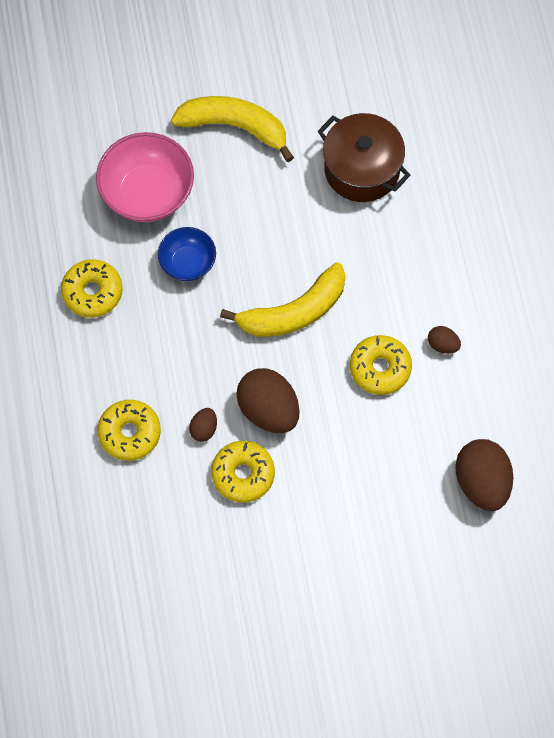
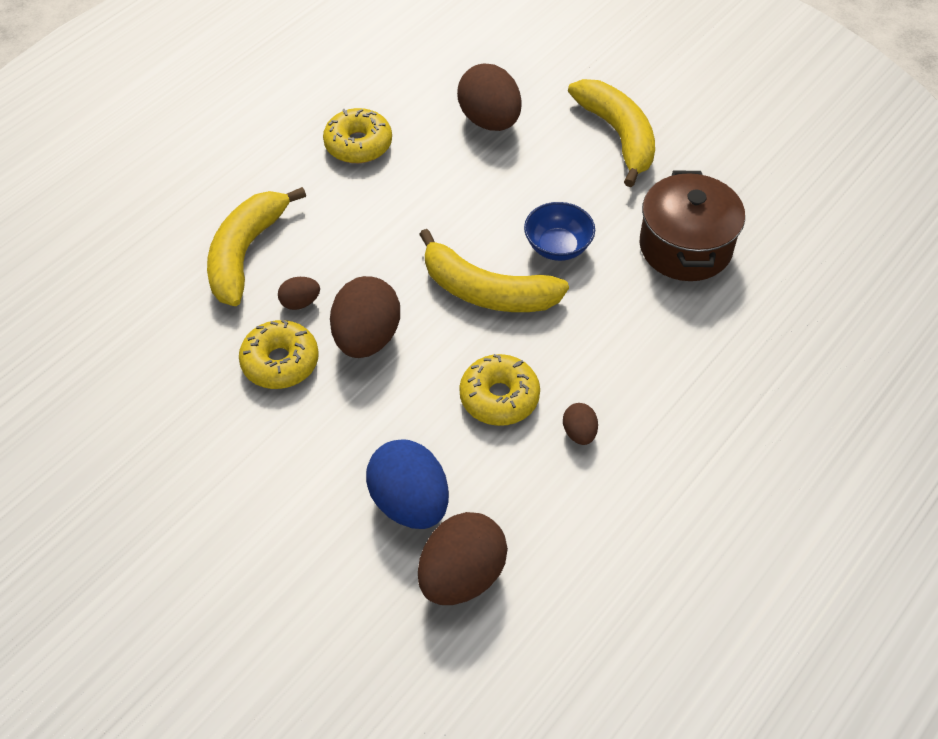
camera: 50 degrees right, 15 degrees down
pink bowl [96,132,194,222] -> brown egg [457,64,521,131]
yellow donut [98,400,161,461] -> yellow banana [207,187,306,306]
blue bowl [158,227,216,281] -> blue bowl moved to [524,202,595,261]
none -> blue egg [366,439,449,529]

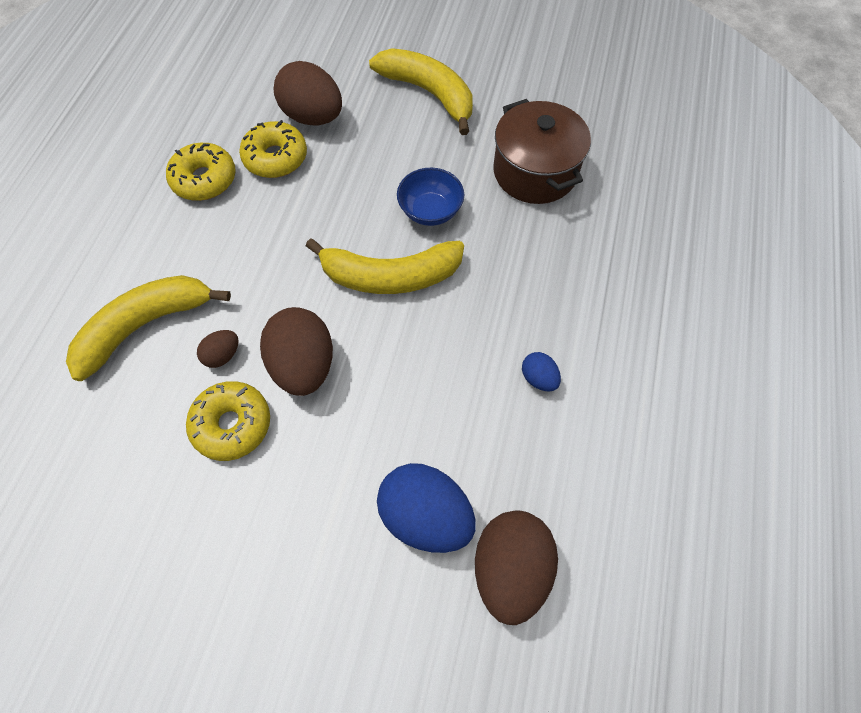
camera: 25 degrees left, 10 degrees up
yellow banana [207,187,306,306] -> yellow banana turned 60 degrees clockwise [66,275,231,381]
yellow donut [459,354,540,426] -> yellow donut moved to [239,120,307,178]
brown egg [563,403,598,445] -> blue egg [522,352,561,392]

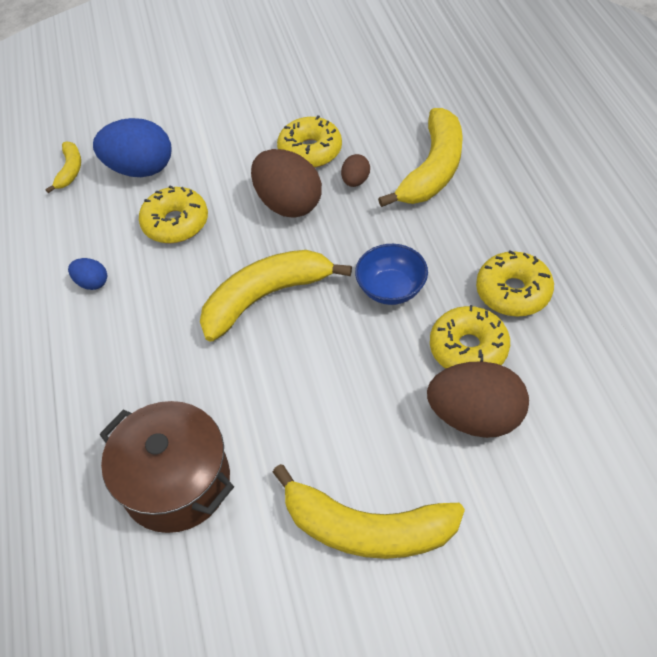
camera: 155 degrees right, 10 degrees down
blue bowl [397,168,464,226] -> blue bowl moved to [355,244,428,305]
brown egg [475,511,558,625] -> yellow banana [46,142,81,193]
none -> yellow donut [139,186,208,243]

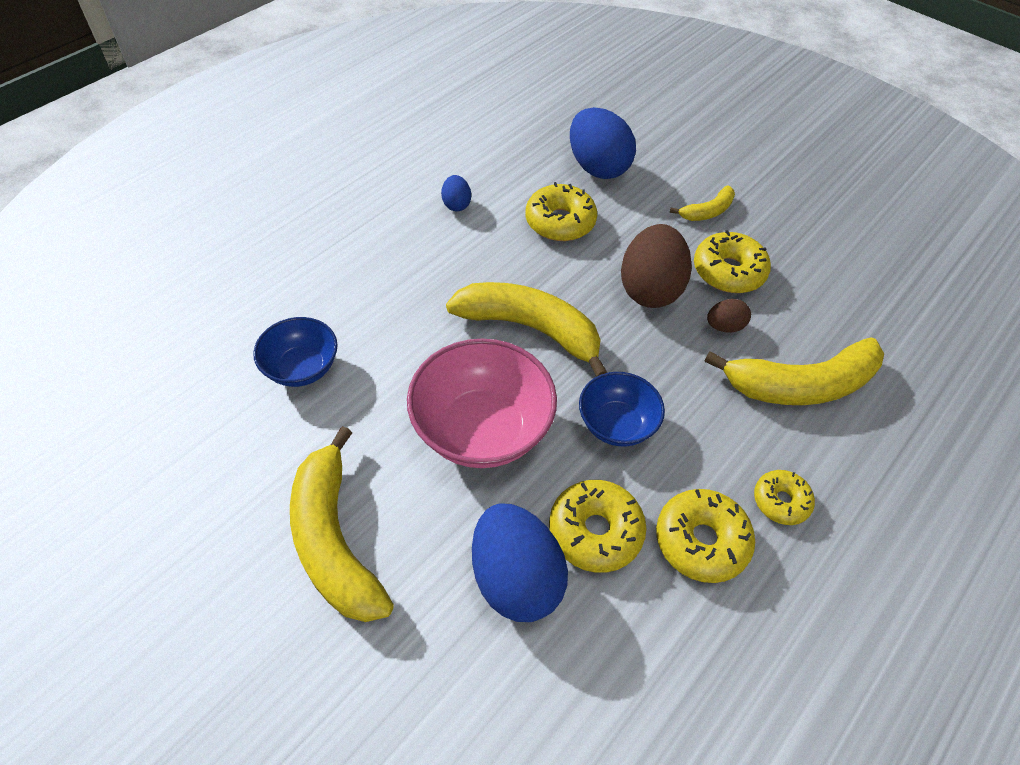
camera: 50 degrees right, 0 degrees up
yellow banana [46,142,81,193] -> yellow banana moved to [670,186,735,221]
brown pot [100,401,234,533] -> blue bowl [253,317,337,387]
brown egg [427,361,529,438] -> blue egg [472,503,568,622]
none -> pink bowl [407,339,557,468]
none -> yellow donut [754,470,815,525]

